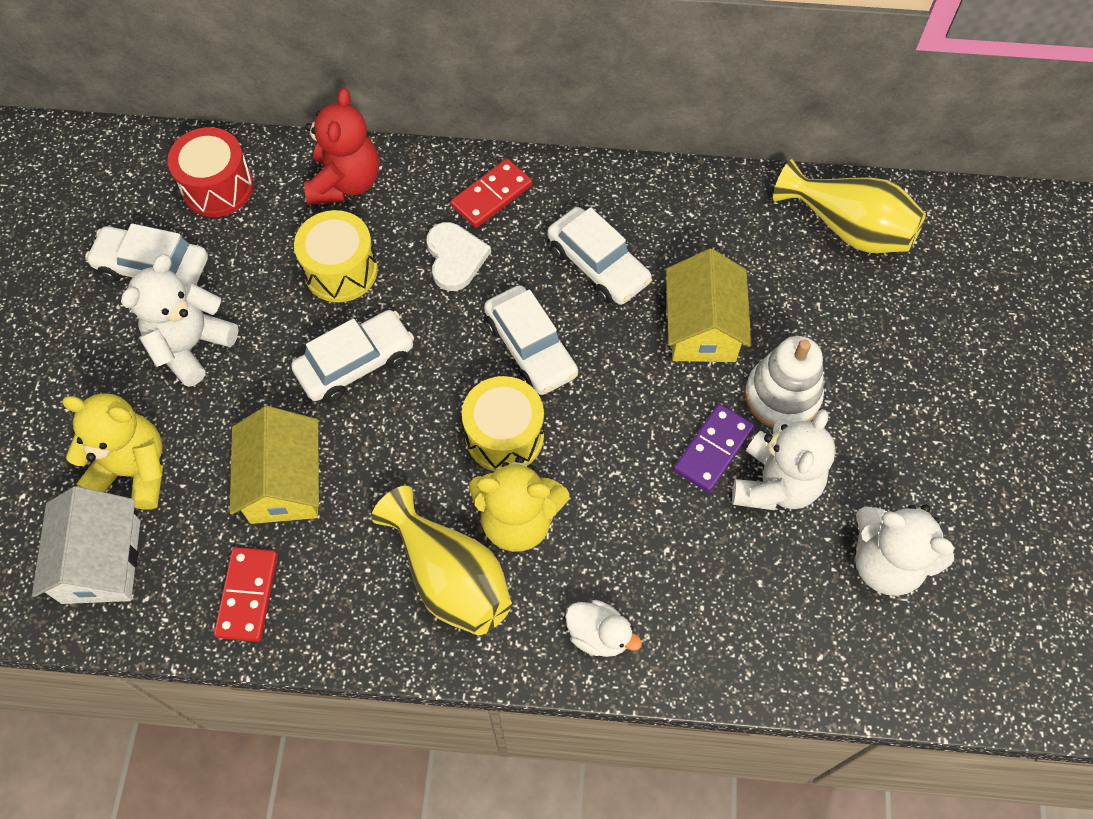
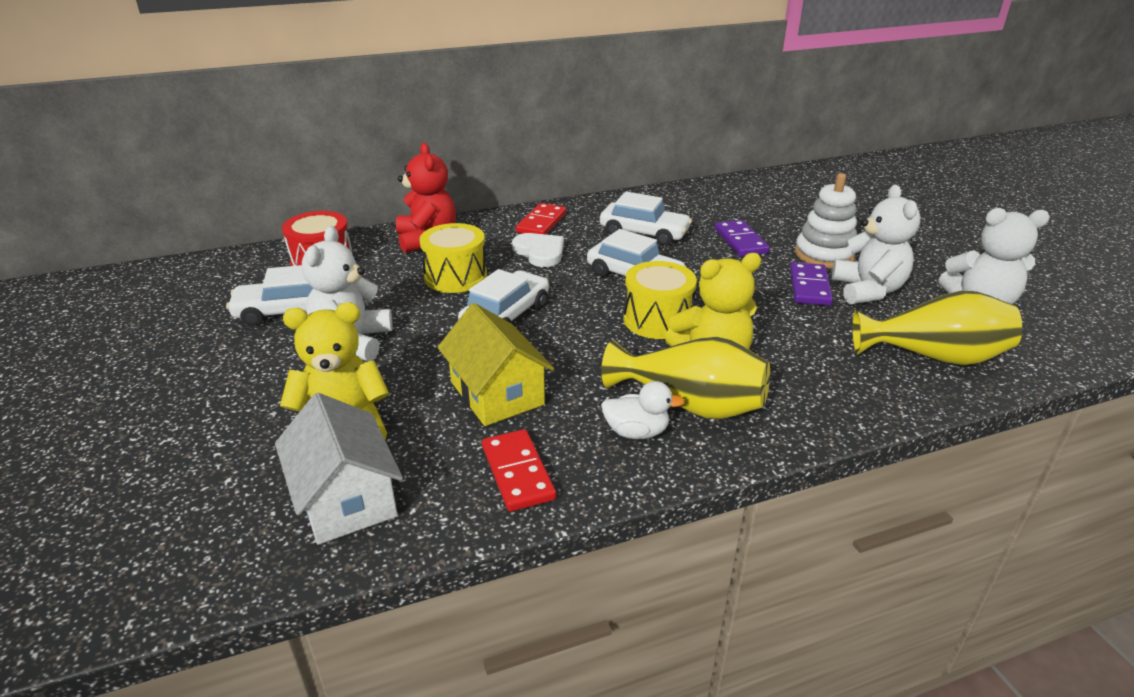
camera: 25 degrees left, 30 degrees down
white duck [565,600,642,657] -> white duck moved to [601,381,685,439]
yellow house [666,249,751,362] -> purple domino [715,220,770,256]
yellow vase [773,159,926,253] -> yellow vase moved to [852,290,1022,365]

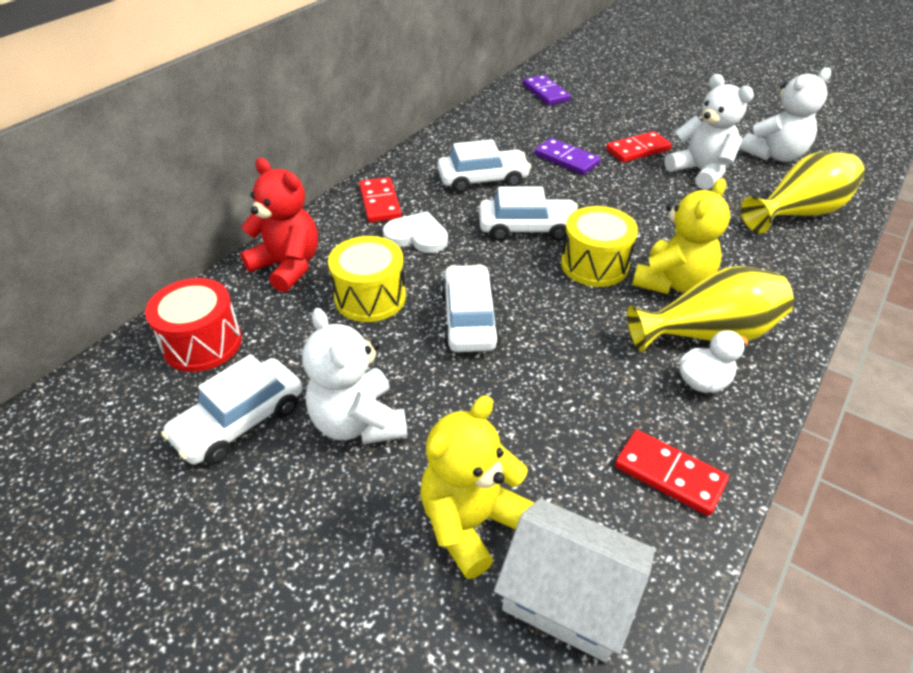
camera: 35 degrees left, 10 degrees up
yellow house [437,303,554,426] -> none
purple domino [790,262,833,306] -> purple domino moved to [523,75,571,105]
white stacking toy [795,173,857,268] -> red domino [606,131,672,162]

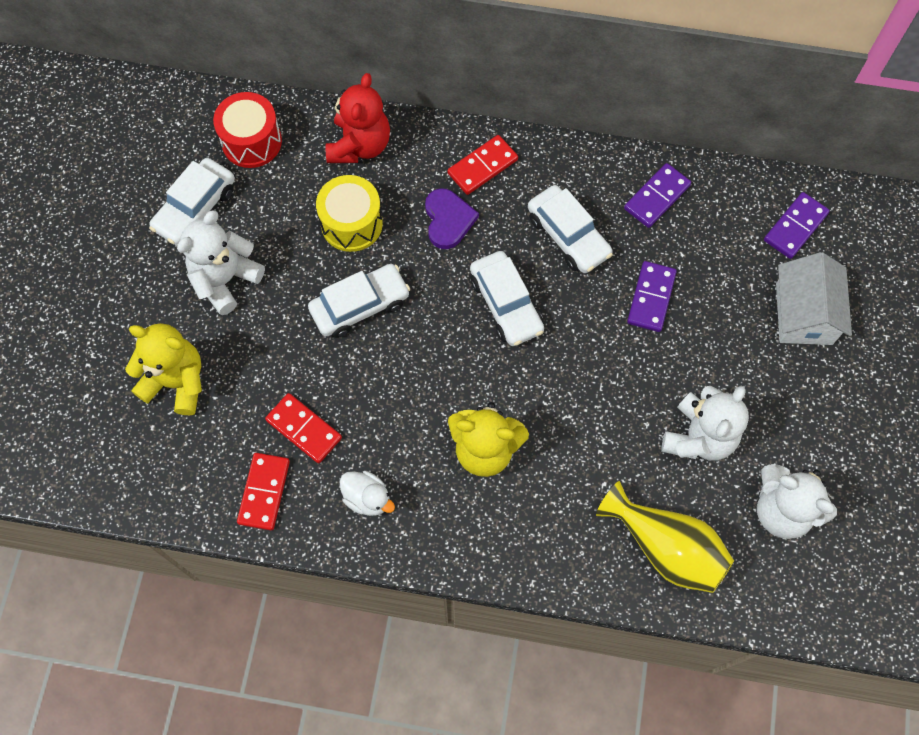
camera: 65 degrees right, 25 degrees up
white car [161,354,303,465] -> white car turned 75 degrees counterclockwise [149,158,235,245]
white heart [383,212,448,253] -> purple heart [425,188,479,249]
white house [494,498,655,662] -> white house moved to [776,252,852,345]
yellow drum [561,206,638,287] -> none
red domino [606,131,672,162] -> red domino moved to [265,393,342,463]
yellow vase [627,266,794,352] -> none
none -> purple domino [624,163,691,228]

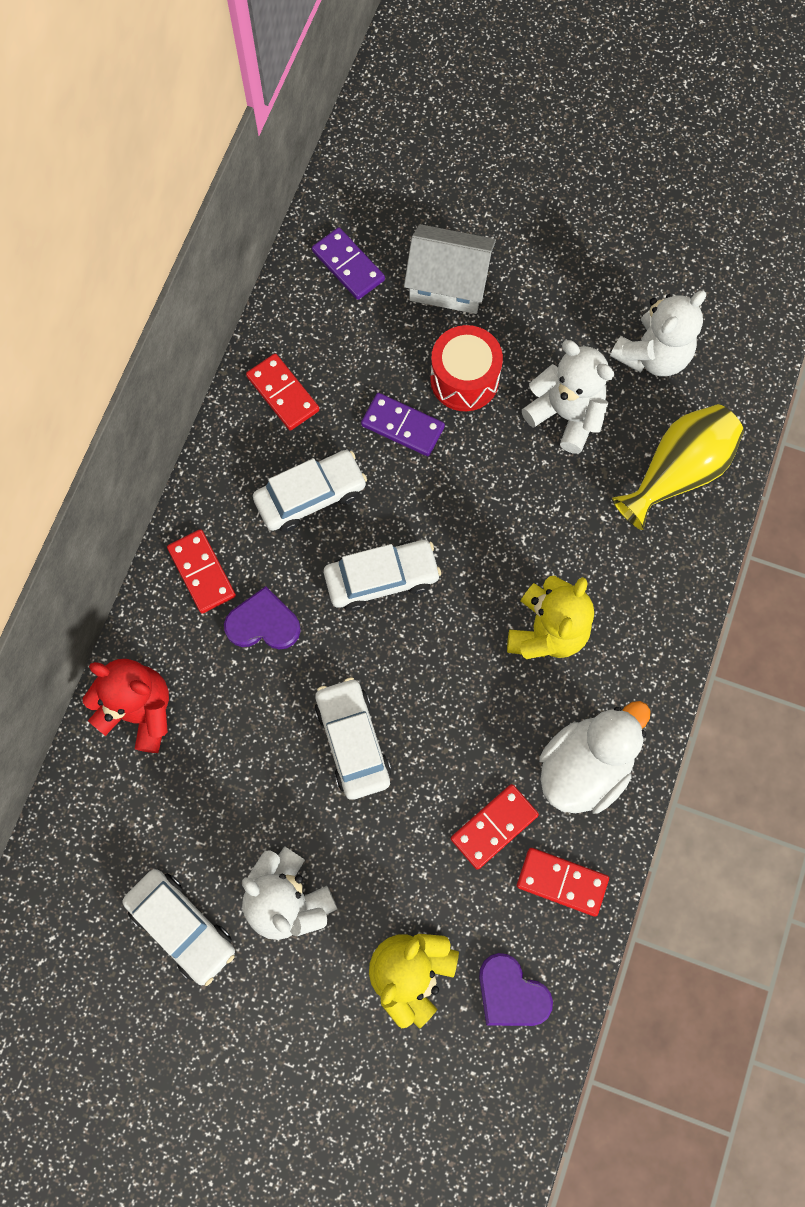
camera: 80 degrees left, 5 degrees up
red drum [213,92,282,168] -> red drum moved to [430,325,503,411]
yellow drum [316,175,383,252] -> none
white duck [339,471,395,516] -> white duck [539,701,651,814], size x1.84
purple domino [624,163,691,228] -> red domino [246,354,319,430]
none -> purple heart [479,953,553,1026]

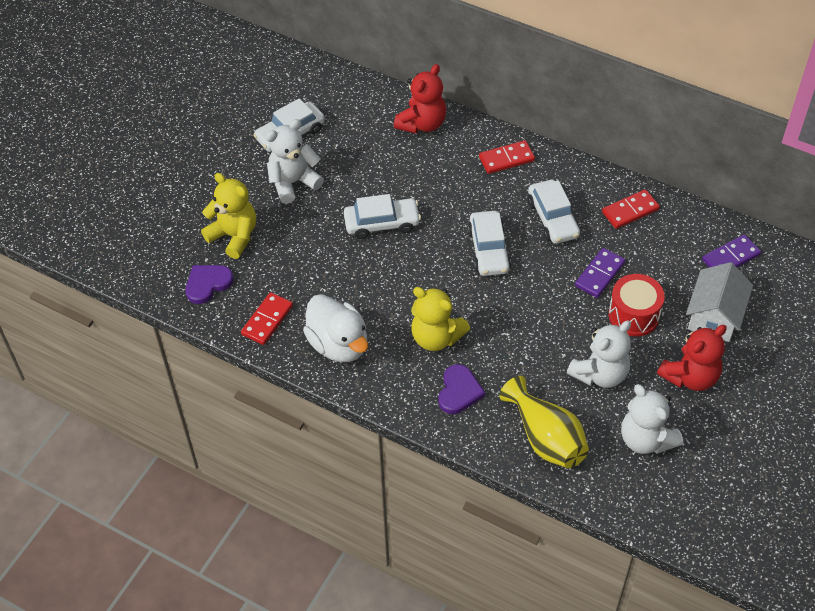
camera: 100 degrees right, 20 degrees down
purple heart [224,586,301,650] -> purple heart moved to [439,364,485,414]
red domino [451,784,539,870] -> none
none -> red teddy bear [657,325,727,391]

